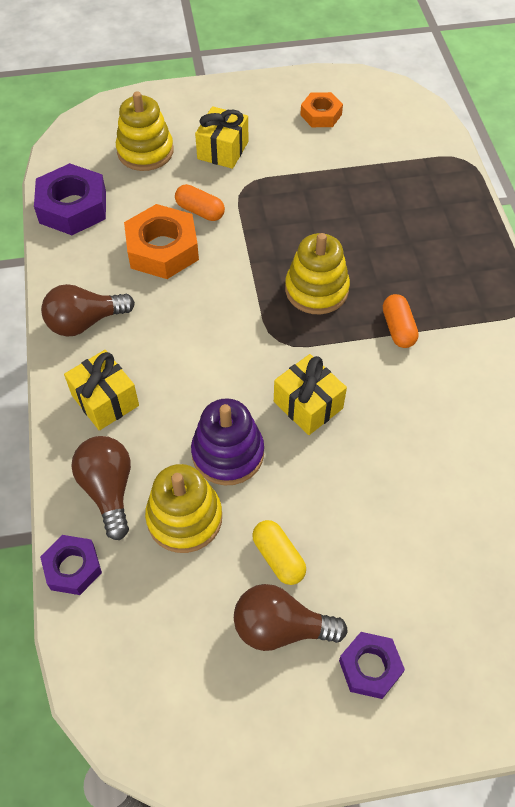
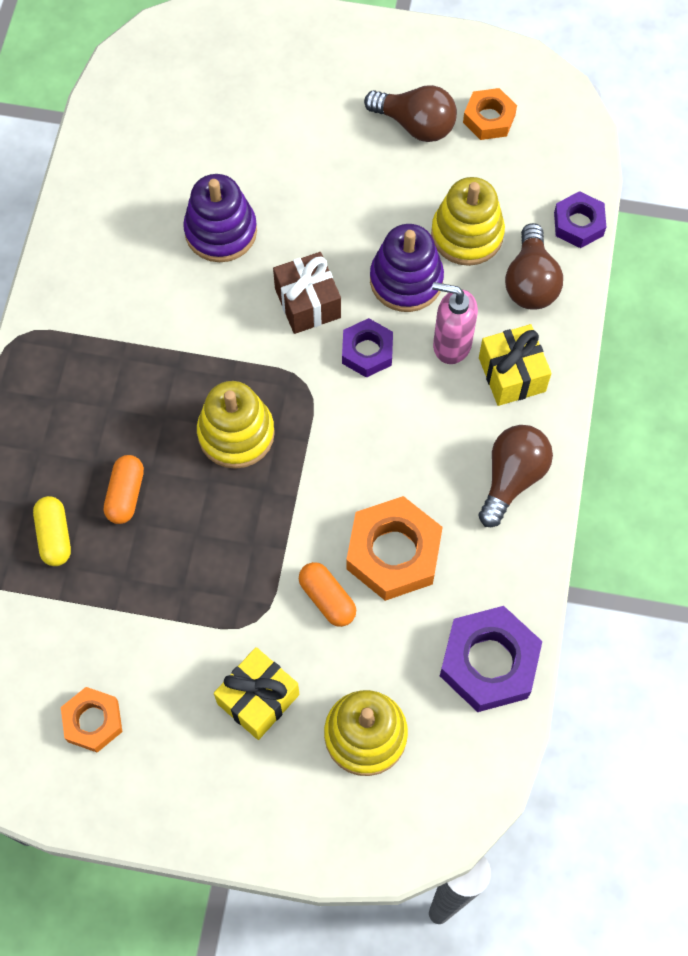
camera: 160 degrees left, 10 degrees up
brown light bulb [41,284,135,337] -> brown light bulb turned 60 degrees counterclockwise [479,425,553,527]
yellow capsule [252,520,306,585] -> yellow capsule moved to [33,496,71,566]
yellow gift [274,354,347,435] -> brown gift [273,252,341,334]
purple nut [339,632,405,699] -> purple nut moved to [342,318,393,378]
orange capsule [383,294,419,348] -> orange capsule moved to [104,455,144,524]
none -> purple stacking toy [183,174,257,262]
none -> pink soap dispenser [432,282,478,364]
none -> orange nut [463,88,517,140]

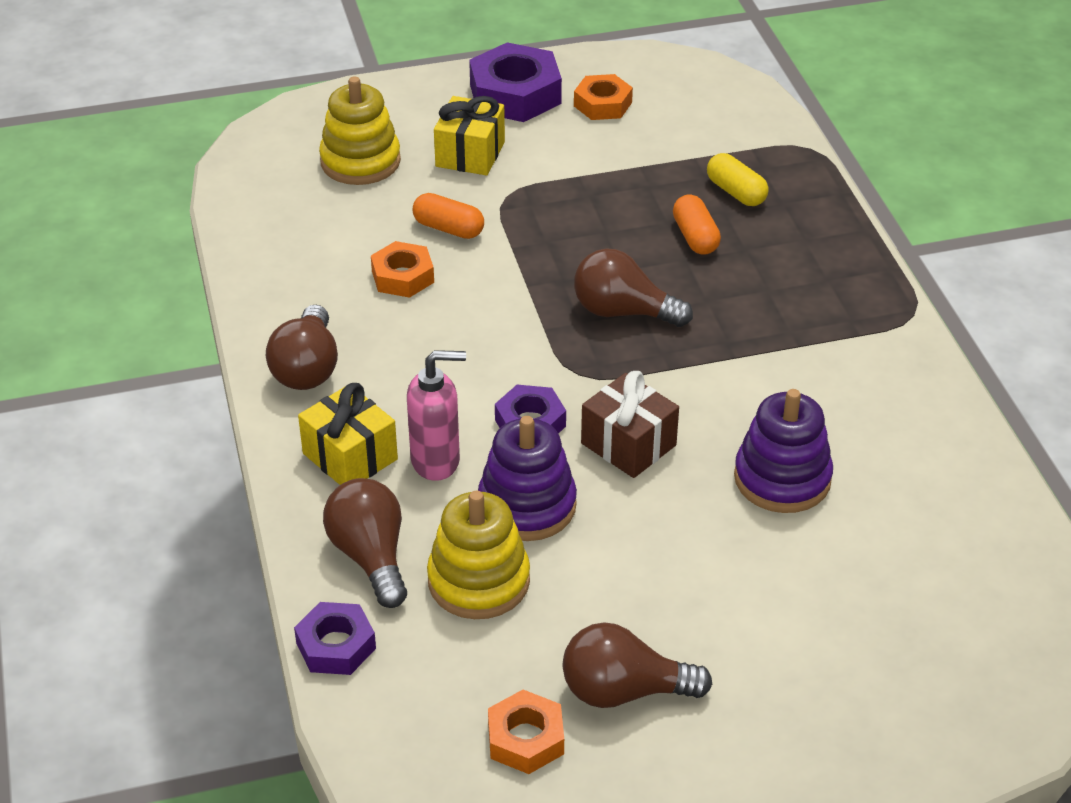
camera: 155 degrees right, 25 degrees down
yellow stacking toy [197,381,275,469] -> brown light bulb [574,248,693,327]
orange nut [346,496,443,601] -> orange nut [371,241,434,298], size x0.60
purple nut [440,606,543,712] -> purple nut moved to [469,42,562,122]

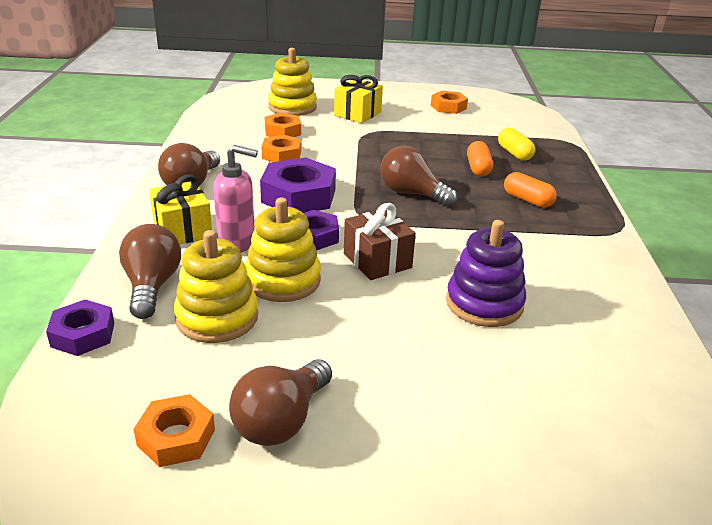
camera: 15 degrees right, 10 degrees down
orange capsule [413,193,484,239] -> orange capsule moved to [504,172,557,208]
purple nut [469,42,562,122] -> purple nut moved to [260,157,336,213]
purple stacking toy [478,416,577,541] -> yellow stacking toy [245,198,321,302]
brown light bulb [563,622,712,708] -> brown light bulb turned 75 degrees counterclockwise [229,359,332,446]
none -> orange nut [265,113,301,137]

